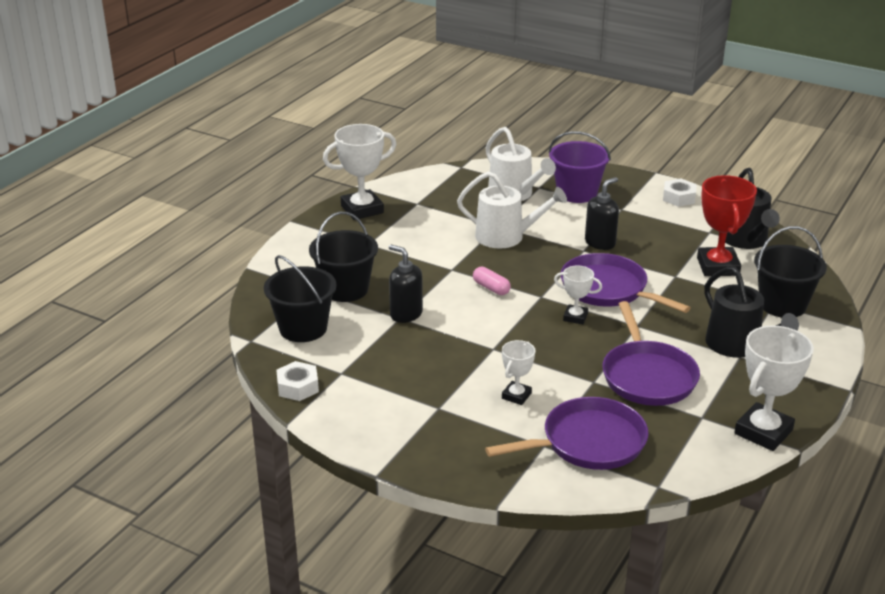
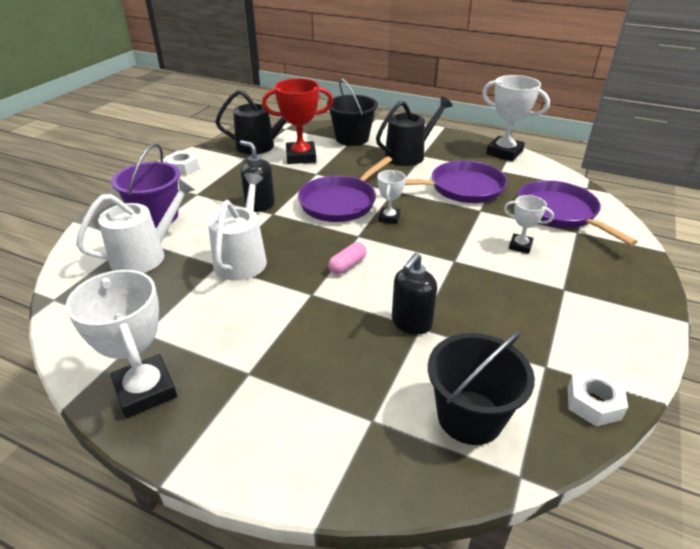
camera: 95 degrees left, 5 degrees up
black bucket [309,212,378,302] -> none

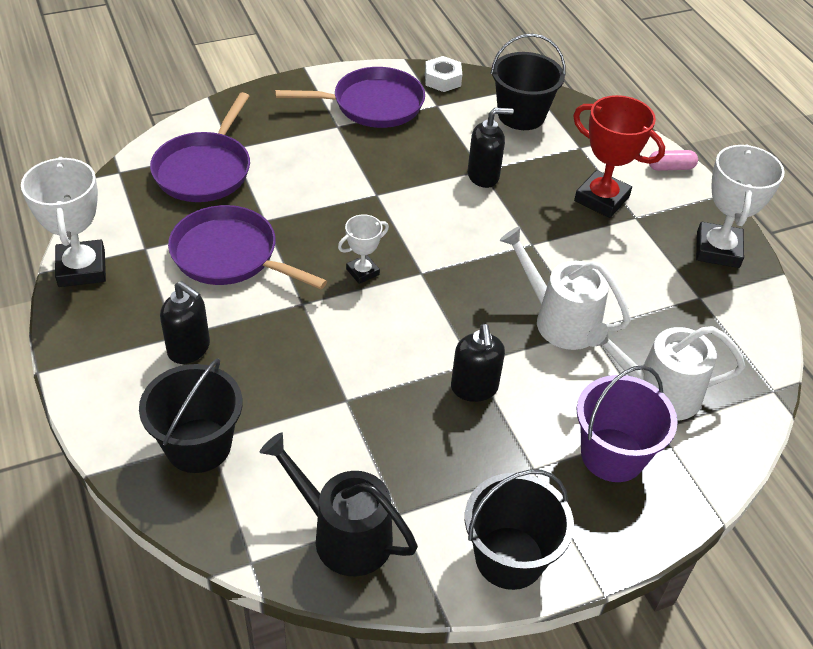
camera: 140 degrees left, 10 degrees up
white nut [165,151,199,175] -> black bucket [465,470,574,590]
white watering can [208,173,267,281] -> white watering can turned 75 degrees clockwise [500,226,631,350]
red trophy [262,78,333,164] -> red trophy moved to [573,95,665,218]
purple pan [298,156,392,222] -> purple pan moved to [275,67,425,128]
pink capsule [328,242,367,274] -> pink capsule moved to [649,150,698,171]
black watering can [376,96,453,166] -> black soap dispenser [160,281,210,364]
white trophy [504,195,554,254] -> none

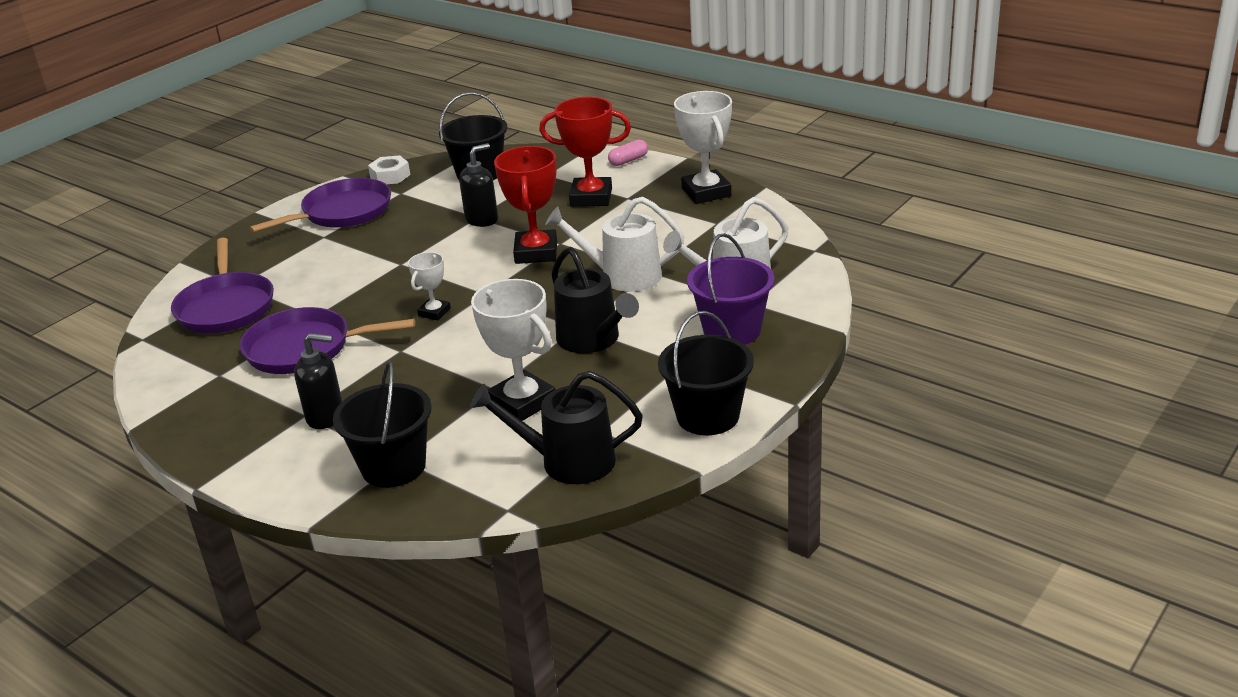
camera: 25 degrees left, 15 degrees down
white trophy [21,157,106,287] -> white trophy moved to [471,279,555,421]
black soap dispenser [451,324,505,402] -> black watering can [551,247,639,353]
none -> red trophy [494,146,557,264]

